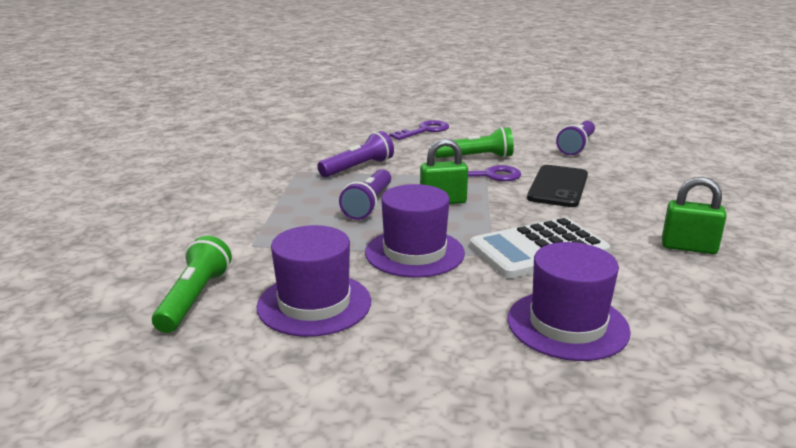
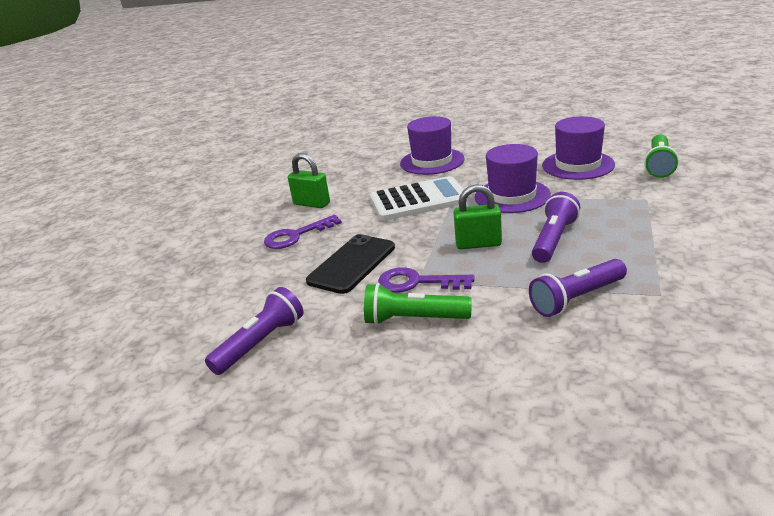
camera: 165 degrees left, 5 degrees up
purple key [389,120,449,140] -> purple key moved to [264,215,342,249]

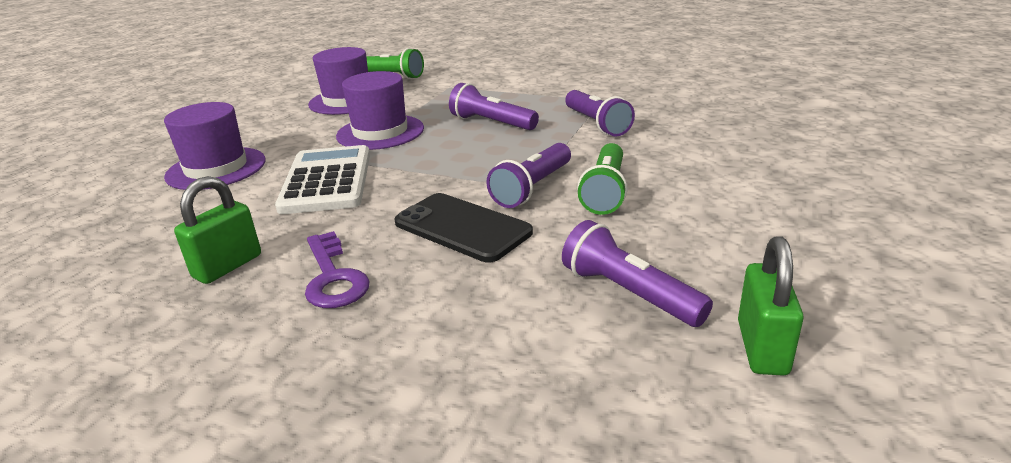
camera: 85 degrees left, 0 degrees up
purple key [378,267,475,293] -> purple flashlight [486,143,571,208]
green padlock [454,184,502,249] -> green padlock moved to [738,236,804,376]

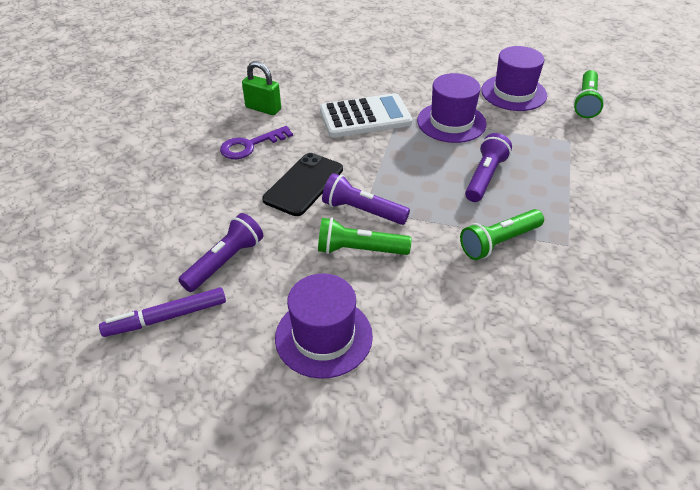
camera: 80 degrees right, 15 degrees up
purple hat [164,102,266,190] -> purple hat moved to [275,273,373,379]
purple flashlight [565,90,635,136] -> green flashlight [460,209,544,260]
green padlock [738,236,804,376] -> purple marker [99,287,226,337]

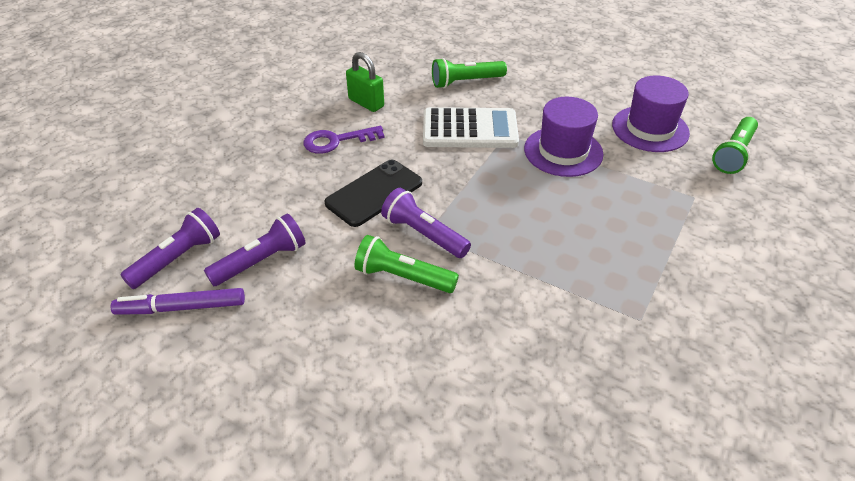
camera: 15 degrees right, 0 degrees up
purple hat [275,273,373,379] -> none
green flashlight [460,209,544,260] -> green flashlight moved to [432,58,507,88]
purple flashlight [465,133,512,202] -> purple flashlight moved to [120,208,220,289]

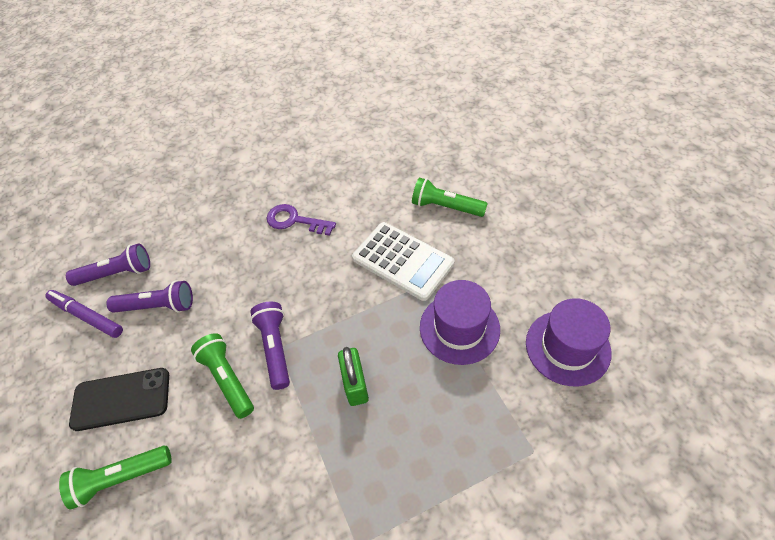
camera: 40 degrees right, 10 degrees up
black phone [325,160,422,227] -> black phone moved to [69,368,169,431]
green padlock [346,52,384,112] -> green padlock moved to [338,347,369,406]
green flashlight [712,117,758,174] -> green flashlight moved to [59,446,172,510]

